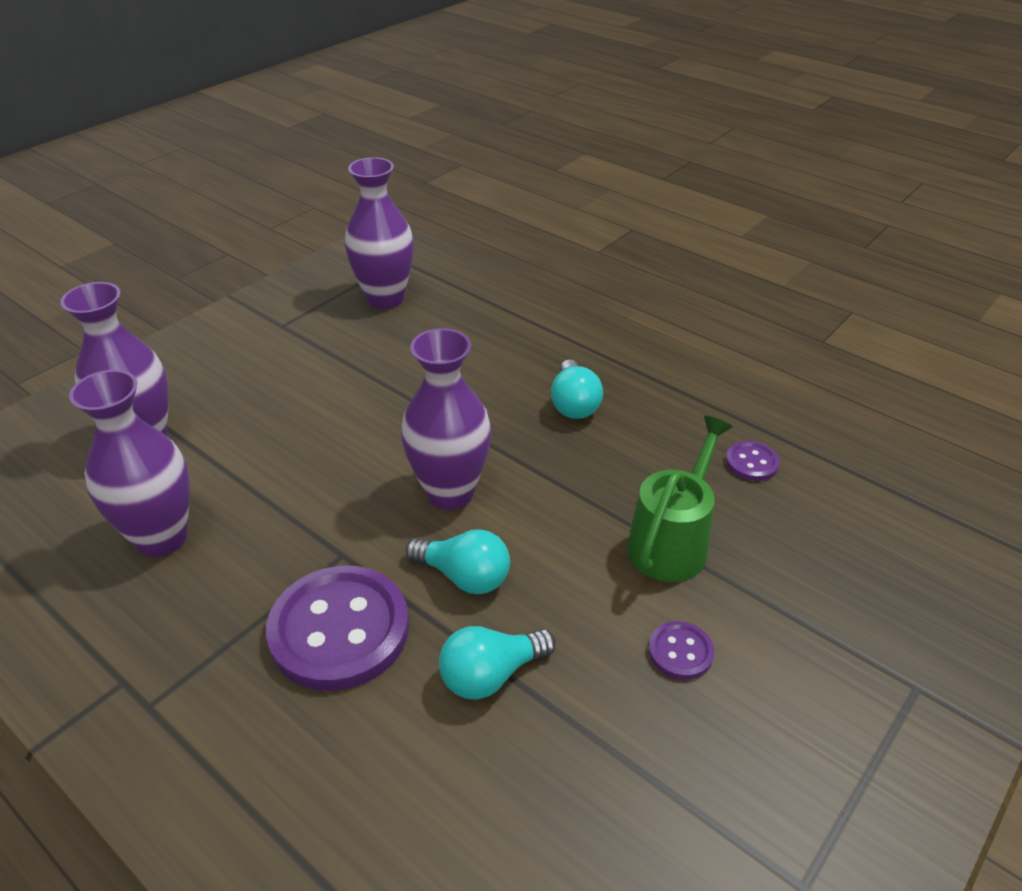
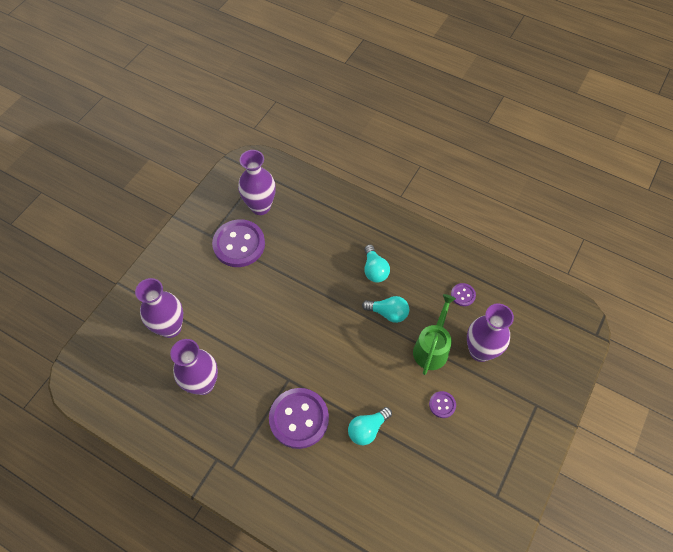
camera: 10 degrees left, 20 degrees up
purple vase [401,328,491,510] -> purple vase moved to [467,303,514,362]
turquoise light bulb [405,529,510,594] -> turquoise light bulb moved to [362,296,409,323]
none -> purple button [212,219,265,267]

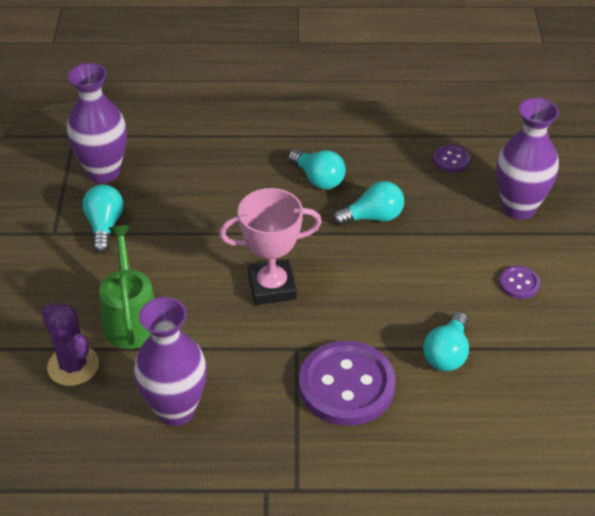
camera: 30 degrees left, 15 degrees down
purple vase [135,278,183,338] -> purple cactus [42,303,99,386]
purple button [212,219,265,267] -> turquoise light bulb [82,185,123,253]
green watering can [413,294,456,375] -> green watering can moved to [99,225,155,349]
none -> pink trophy [219,188,322,305]

